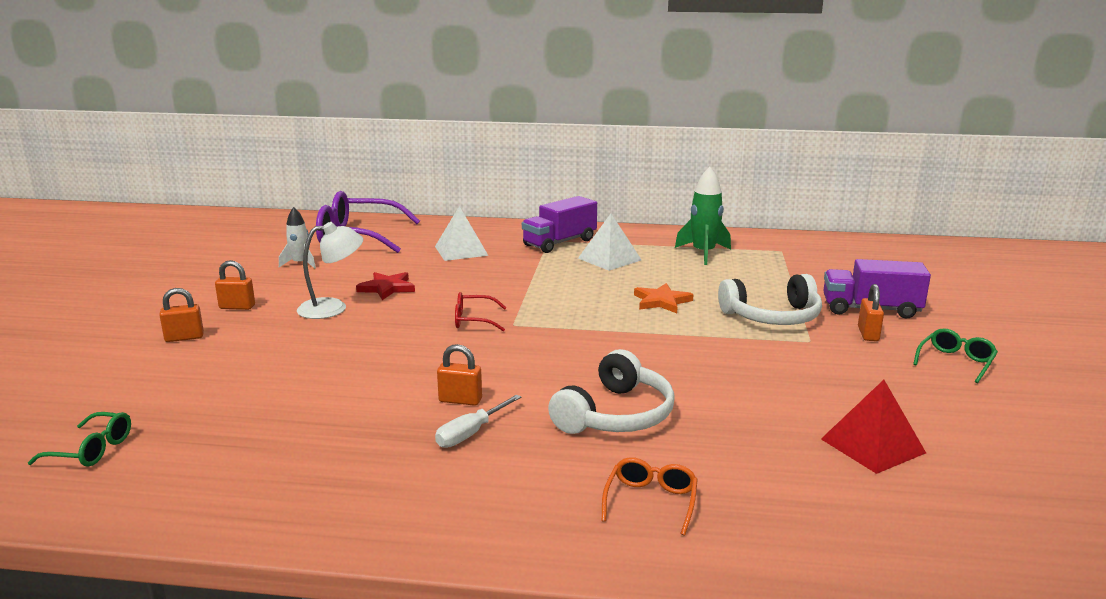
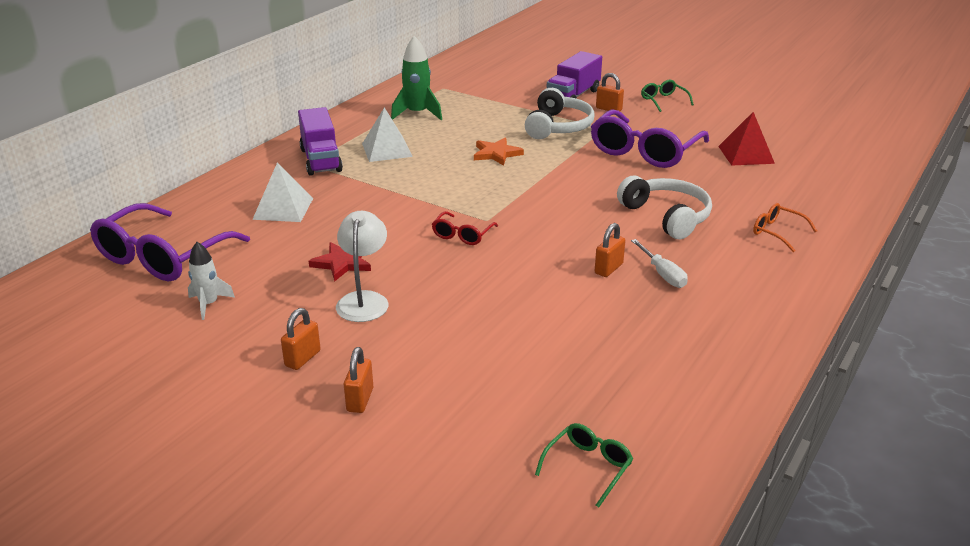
camera: 65 degrees left, 10 degrees up
none -> purple glasses [591,109,709,168]

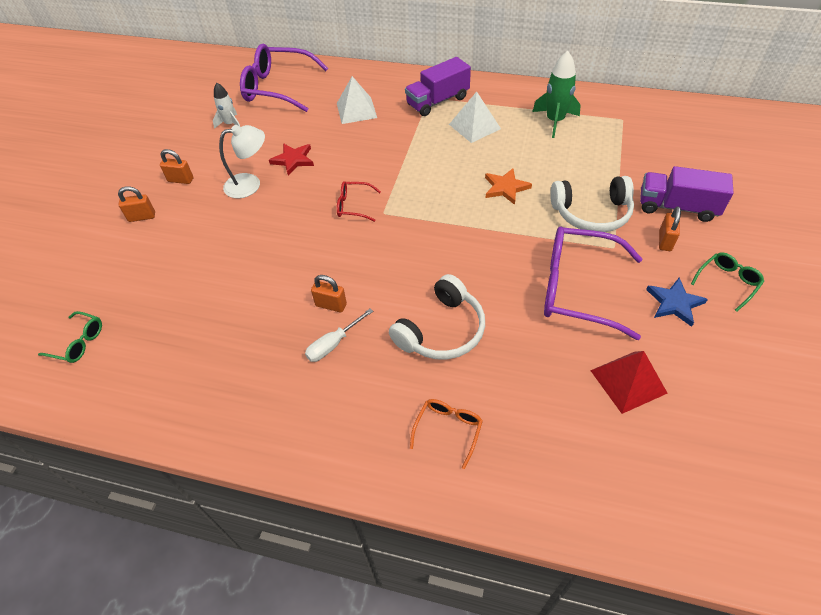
camera: 75 degrees right, 20 degrees up
none -> blue star [646,278,708,327]

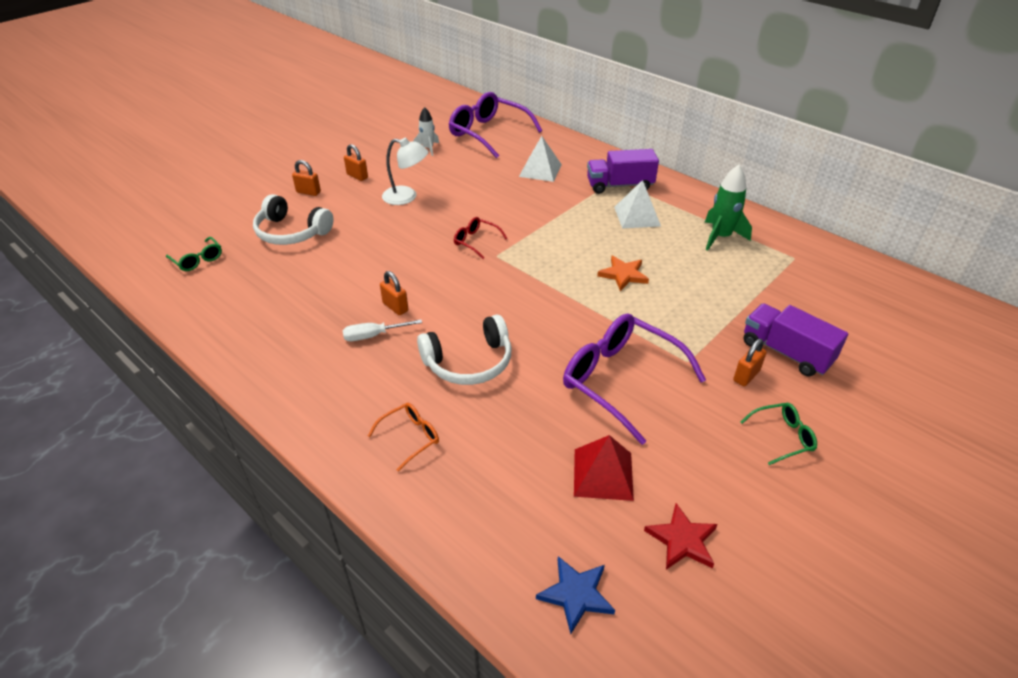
camera: 25 degrees right, 10 degrees down
red star [269,143,314,176] -> red star moved to [644,503,718,569]
white headphones [550,176,634,232] -> white headphones moved to [253,194,334,245]
blue star [646,278,708,327] -> blue star moved to [536,556,615,634]

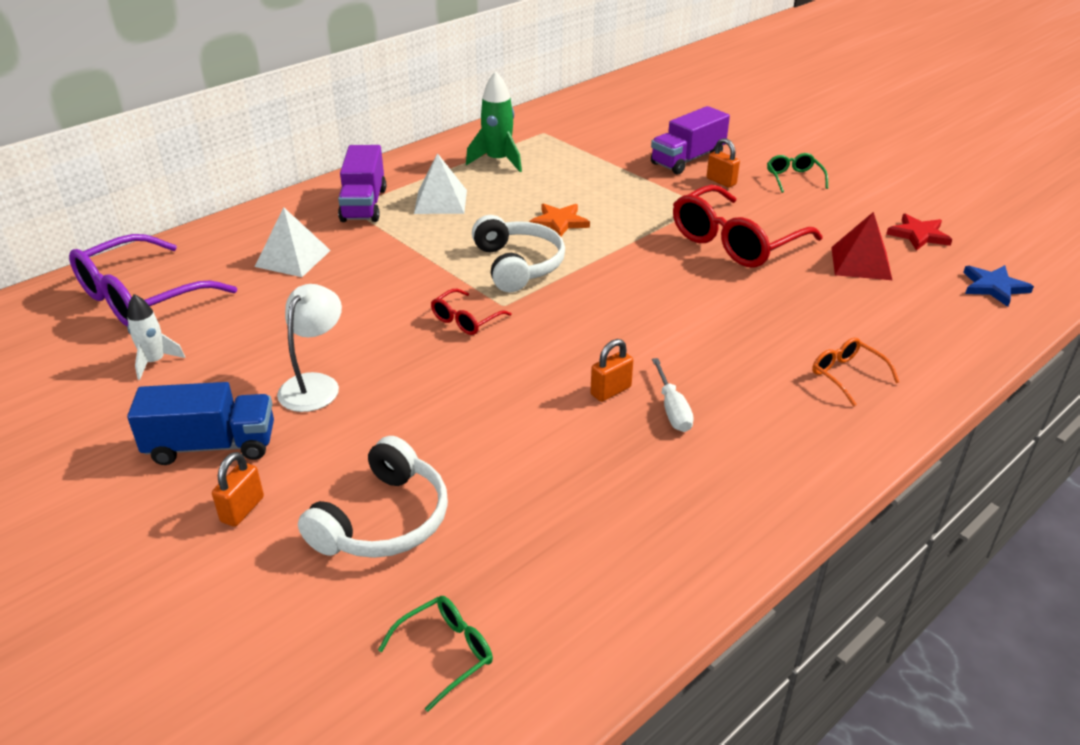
camera: 85 degrees left, 5 degrees down
orange padlock [344,144,368,181] -> blue truck [127,382,274,465]
white headphones [417,315,511,385] -> white headphones moved to [472,215,565,292]
purple glasses [563,313,706,445] -> red glasses [673,185,822,267]

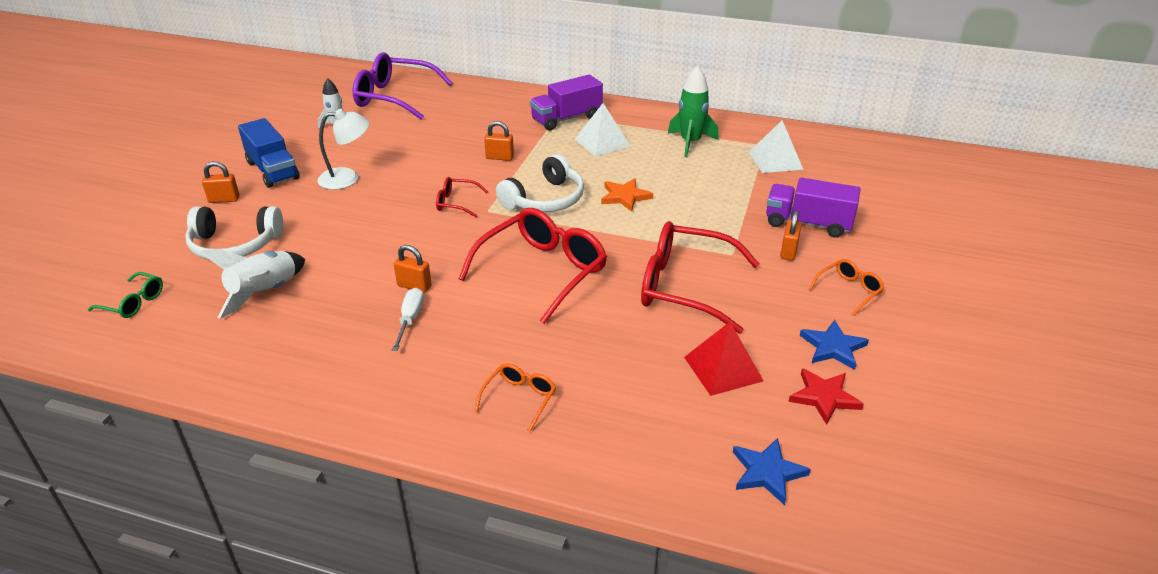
camera: 60 degrees right, 0 degrees up
white pyramid [255,207,331,277] -> white pyramid moved to [749,120,804,173]
white screwdriver [652,358,694,432] -> white screwdriver turned 135 degrees clockwise [392,288,424,351]
green glasses [767,153,828,193] -> orange glasses [808,259,884,316]
none -> white rocket [200,249,305,319]
none -> red glasses [458,208,607,324]
none -> orange padlock [484,121,514,161]
none -> blue star [800,320,869,370]

